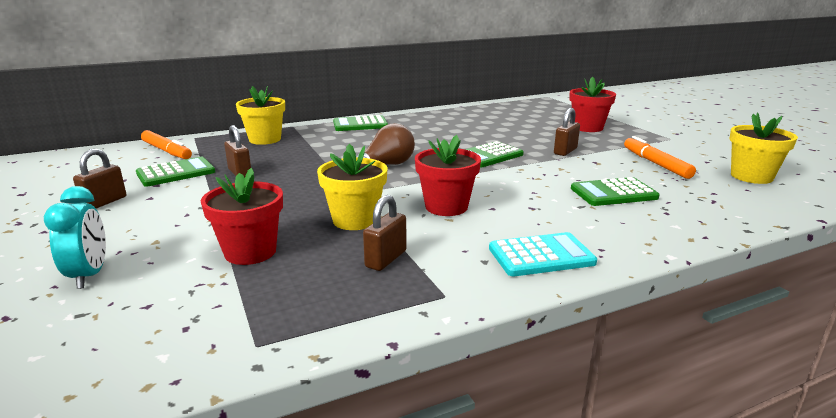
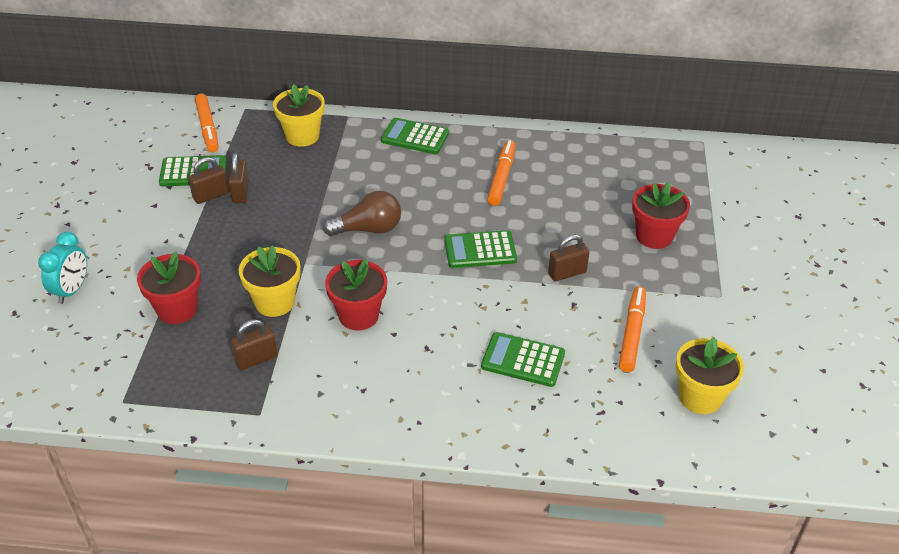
camera: 30 degrees right, 20 degrees up
brown padlock [73,149,126,208] -> brown padlock moved to [188,157,229,204]
turquoise calculator [489,232,597,276] -> none
none -> orange marker [487,140,515,206]

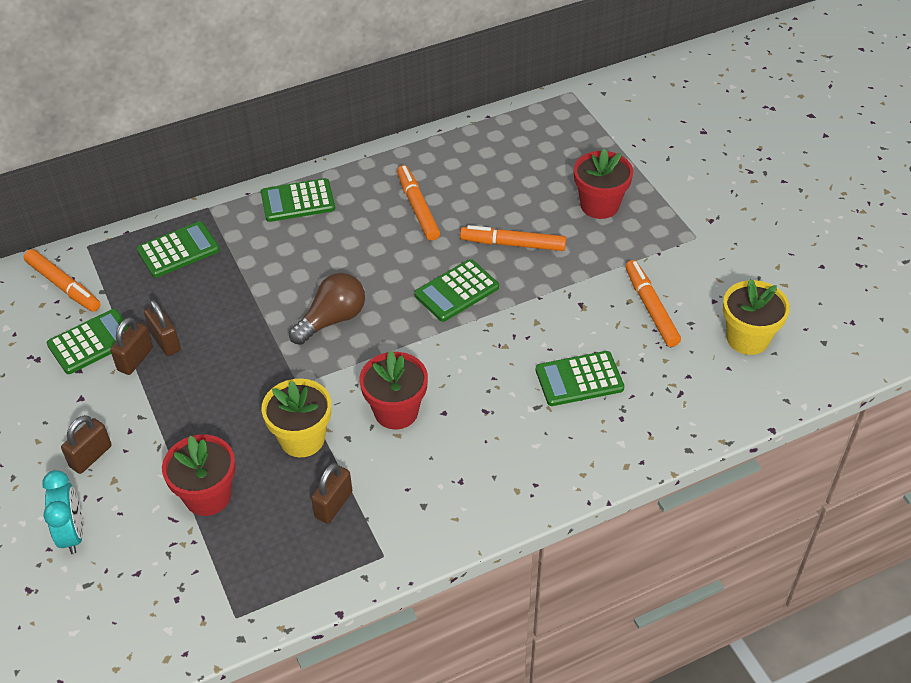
camera: 30 degrees left, 5 degrees up
yellow flower pot [273,84,325,147] -> green calculator [137,221,220,278]
brown padlock [548,234,590,281] -> brown padlock moved to [61,415,112,474]
none -> orange marker [460,225,566,251]

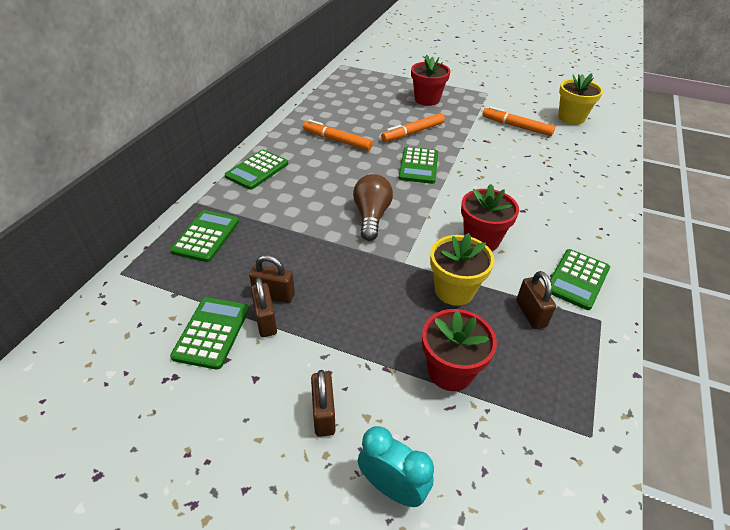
camera: 45 degrees left, 5 degrees down
orange marker [24,249,100,312] -> none
green calculator [536,351,624,406] -> green calculator moved to [550,249,610,310]

